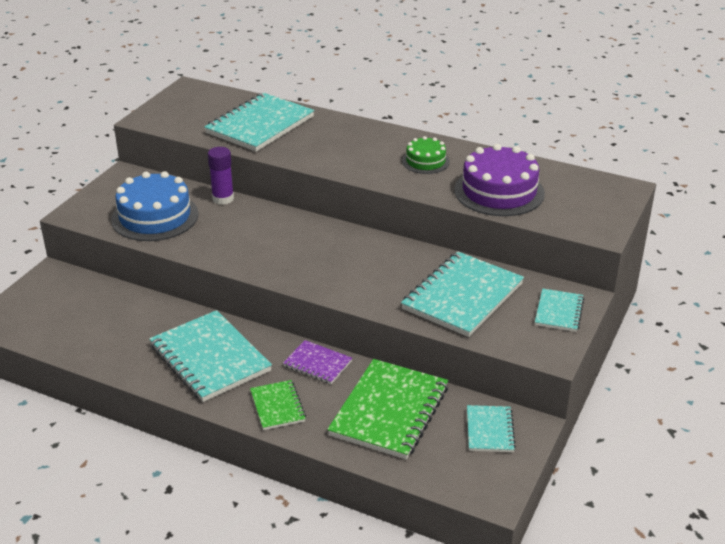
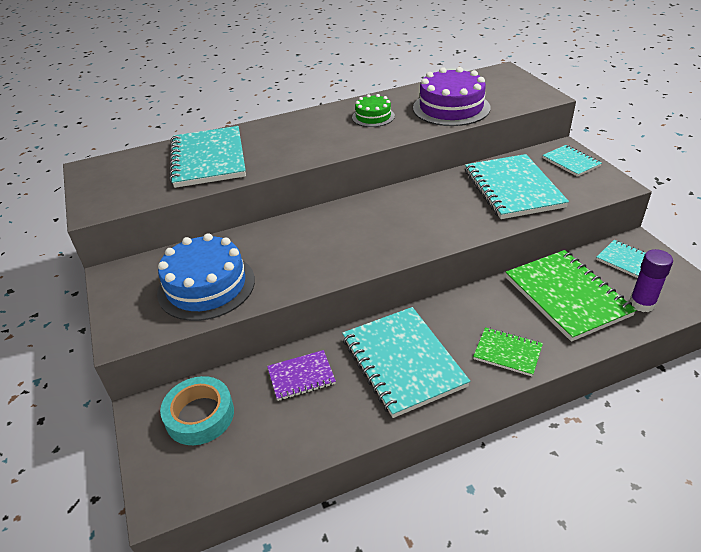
camera: 45 degrees left, 5 degrees up
turquoise notebook [149,310,272,402] -> turquoise notebook turned 60 degrees clockwise [342,307,470,418]
purple glue stick [208,147,234,205] -> purple glue stick moved to [629,249,673,312]
purple notebook [283,340,352,384] -> purple notebook moved to [267,350,336,401]
none -> turquoise tape [160,376,234,445]

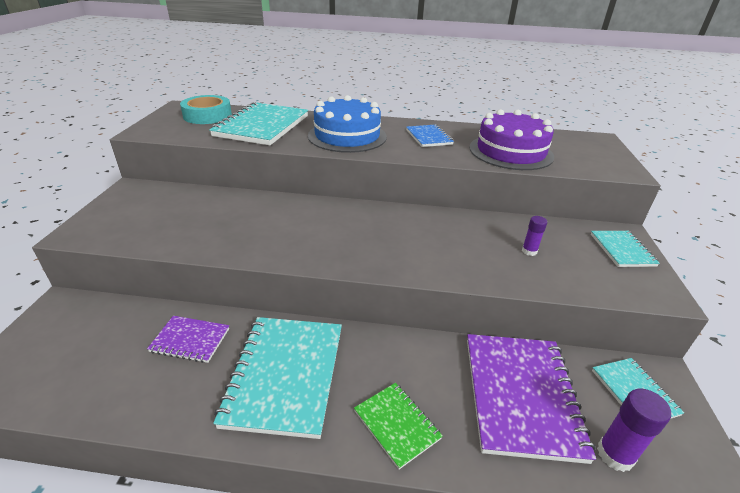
camera: 25 degrees right, 5 degrees down
blue cake [157,233,255,321] -> blue cake moved to [308,95,387,153]
turquoise tape [160,376,234,445] -> turquoise tape moved to [180,95,232,124]
green cake [352,94,395,127] -> blue notebook [406,125,454,147]
turquoise notebook [465,154,569,219] -> purple glue stick [522,216,547,256]
green notebook [506,250,637,342] -> purple notebook [467,334,596,464]

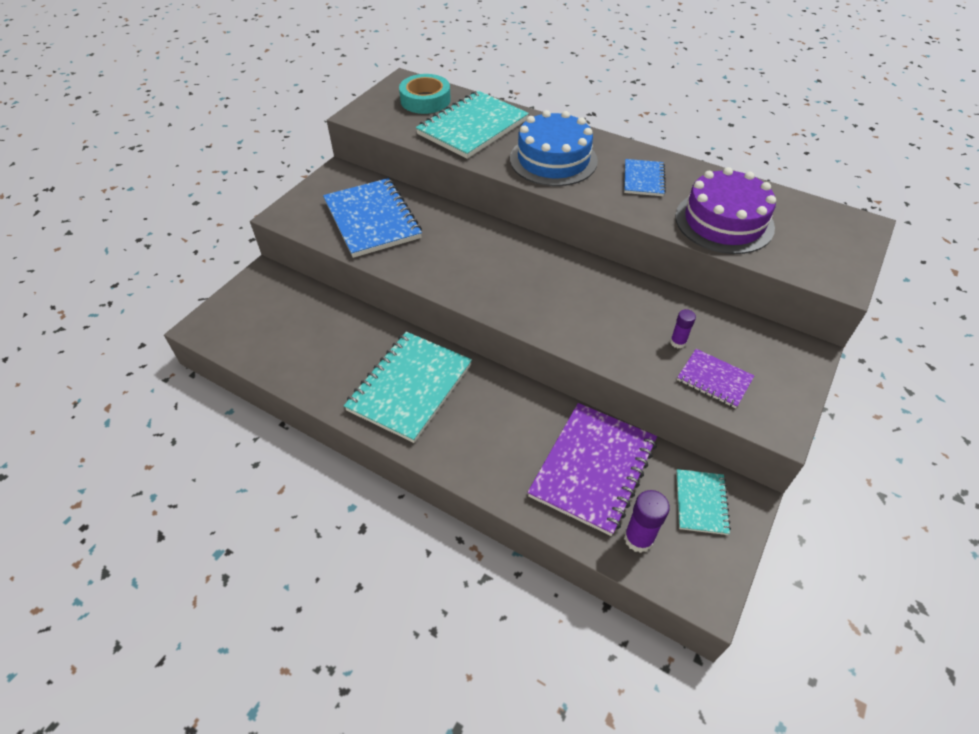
camera: 25 degrees right, 15 degrees up
purple notebook [147,316,229,363] -> purple notebook moved to [677,349,754,408]
green notebook [354,383,443,469] -> none
turquoise notebook [591,231,660,267] -> none
none -> blue notebook [323,178,422,258]

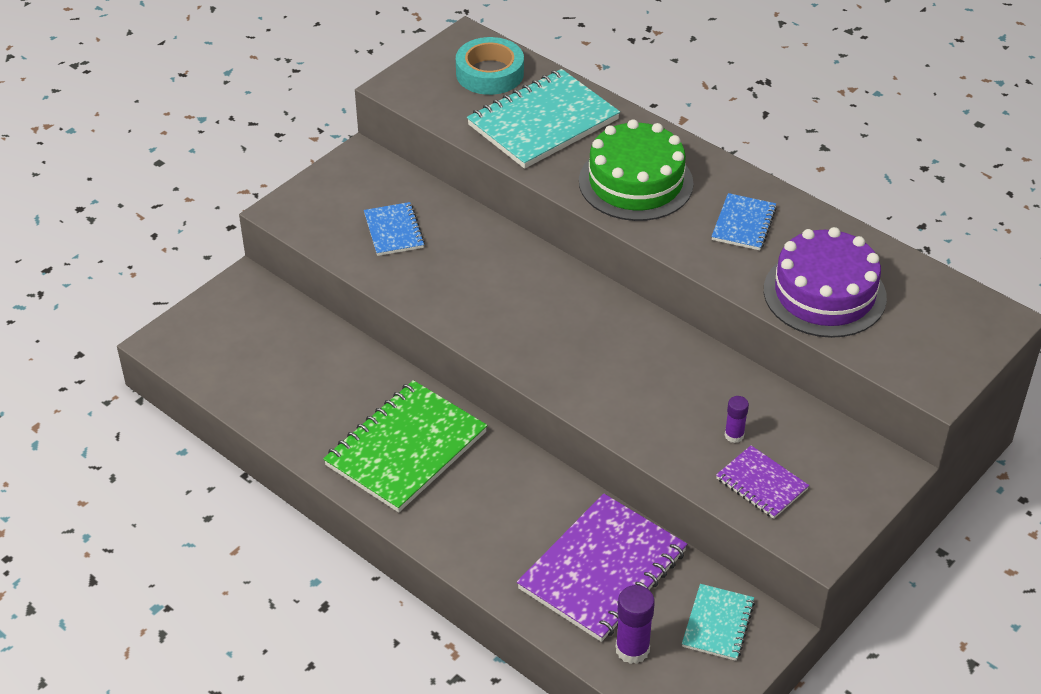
camera: 10 degrees right, 5 degrees down
blue notebook [323,178,422,258] -> blue notebook [364,202,425,256], size x0.52
turquoise notebook [344,332,472,443] -> green notebook [323,380,487,512]
blue cake [510,110,598,186] -> green cake [579,119,694,221]

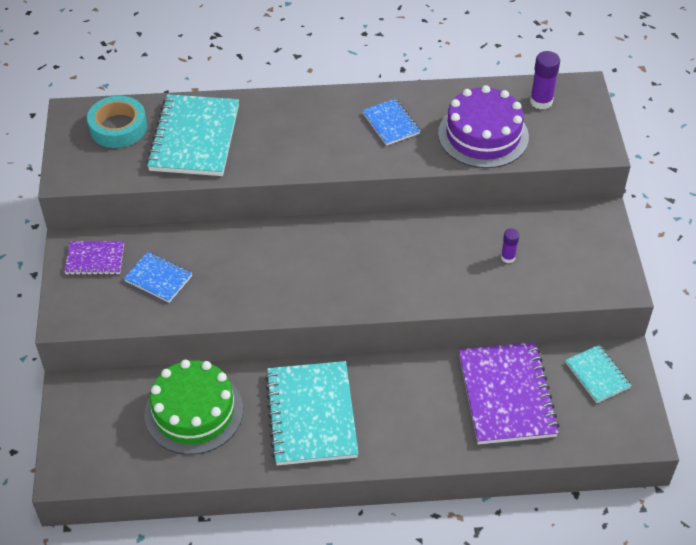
camera: 45 degrees left, 5 degrees up
green notebook [323,380,487,512] -> turquoise notebook [265,361,359,465]
green cake [579,119,694,221] -> green cake moved to [145,360,243,455]
purple glue stick [616,585,655,664] -> purple glue stick moved to [530,51,560,110]
purple notebook [716,445,809,519] -> purple notebook moved to [64,241,124,275]

